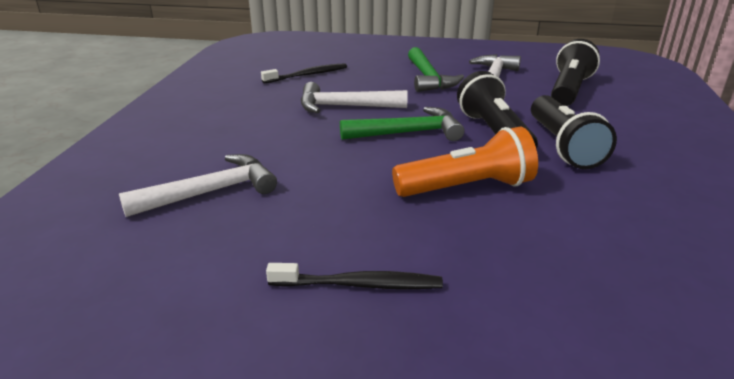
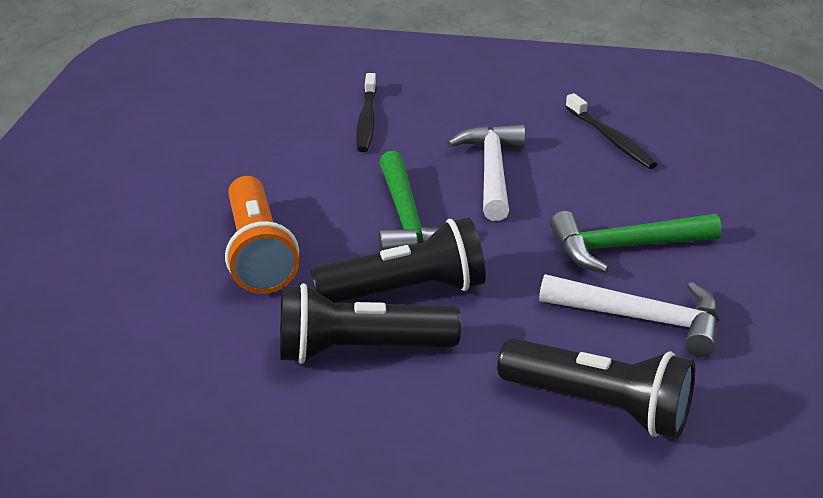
camera: 90 degrees right, 5 degrees up
white hammer [119,154,277,217] -> none
black toothbrush [266,263,443,289] -> black toothbrush moved to [356,73,377,152]

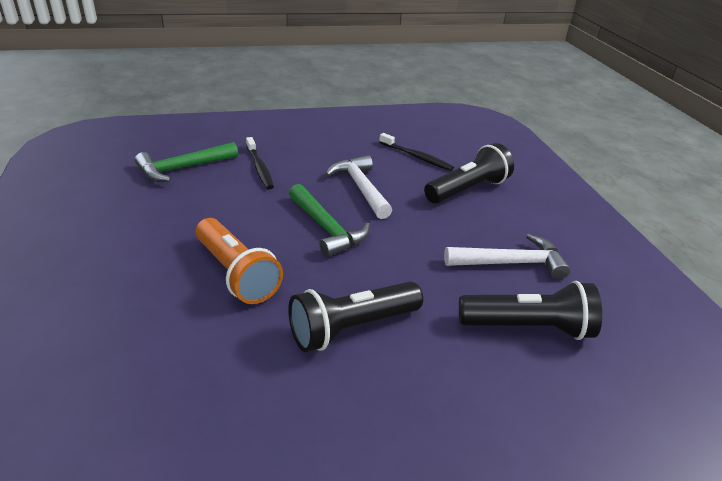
camera: 25 degrees left, 0 degrees up
black flashlight [311,217,486,303] -> black flashlight moved to [424,143,514,204]
green hammer [550,211,722,273] -> green hammer moved to [135,142,238,182]

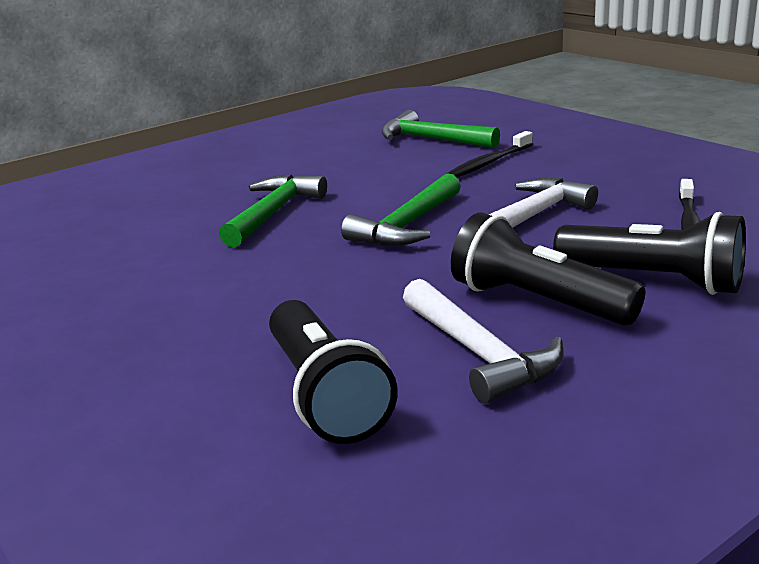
camera: 70 degrees right, 10 degrees down
orange flashlight [196,218,283,304] -> green hammer [219,174,327,247]
black flashlight [288,281,423,352] -> black flashlight moved to [451,212,645,326]

